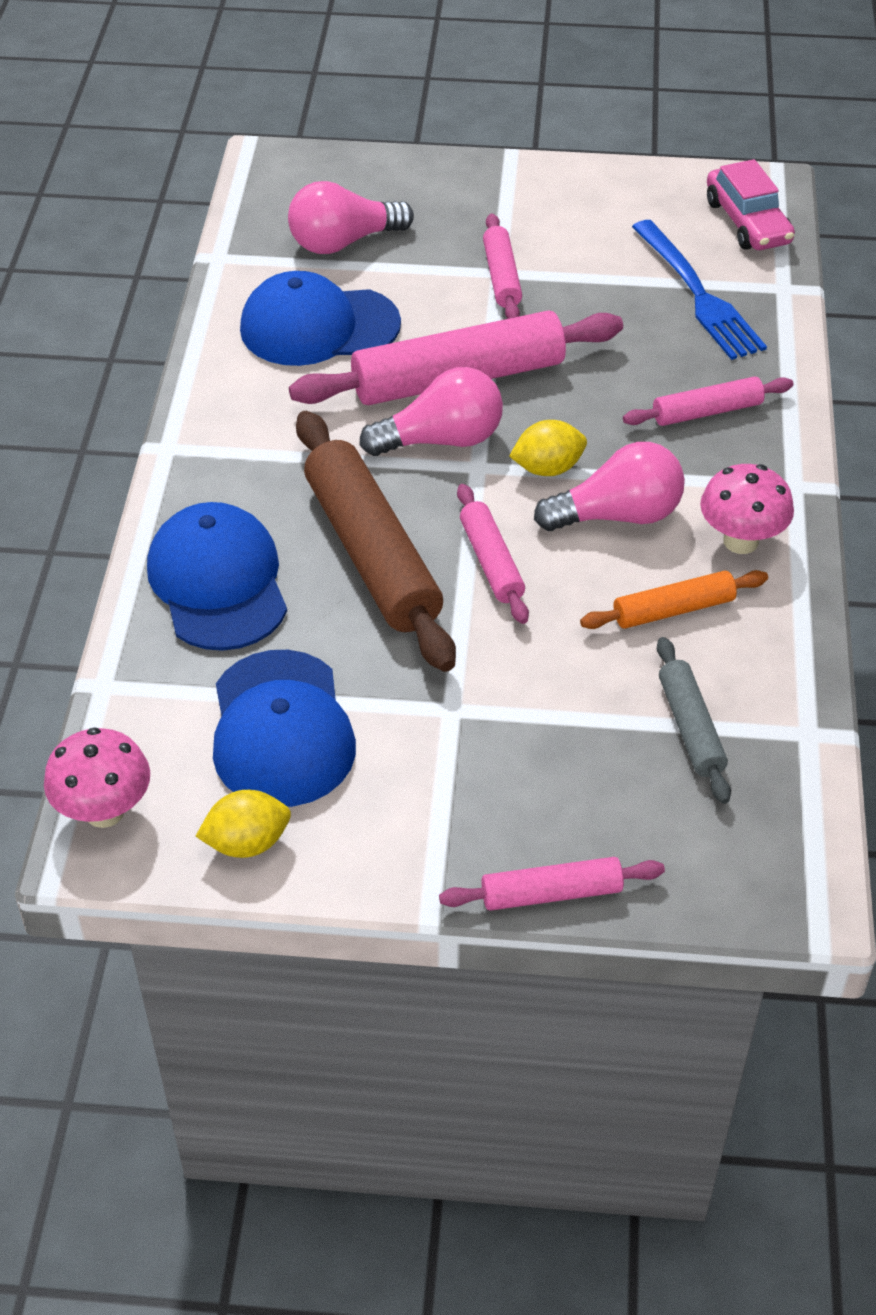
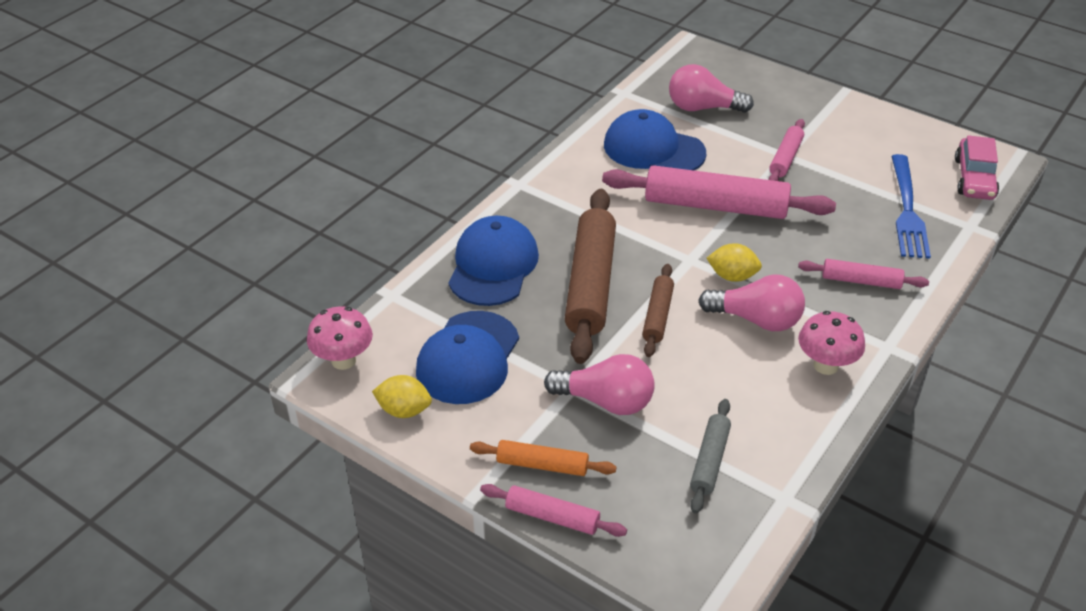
camera: 30 degrees right, 5 degrees down
pink light bulb [360,367,503,456] -> pink light bulb moved to [544,354,655,415]
pink rolling pin [457,484,529,624] -> brown rolling pin [642,264,674,357]
orange rolling pin [580,570,768,629] -> orange rolling pin moved to [470,440,617,476]

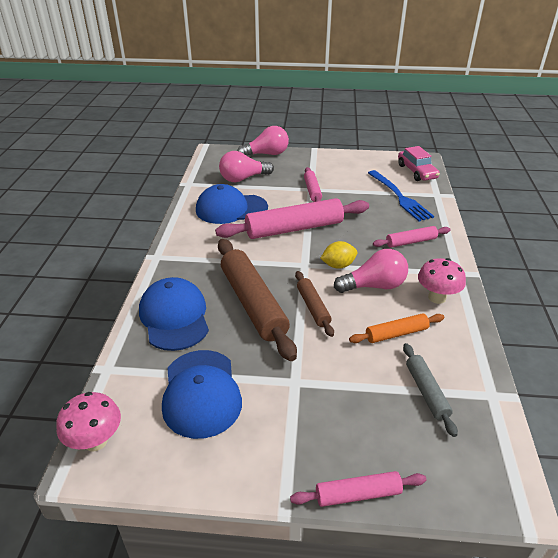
camera: 30 degrees left, 5 degrees down
yellow lemon [372,375,432,418] -> none
orange rolling pin [470,440,617,476] -> orange rolling pin moved to [349,313,445,343]
pink light bulb [544,354,655,415] -> pink light bulb moved to [237,126,289,156]

